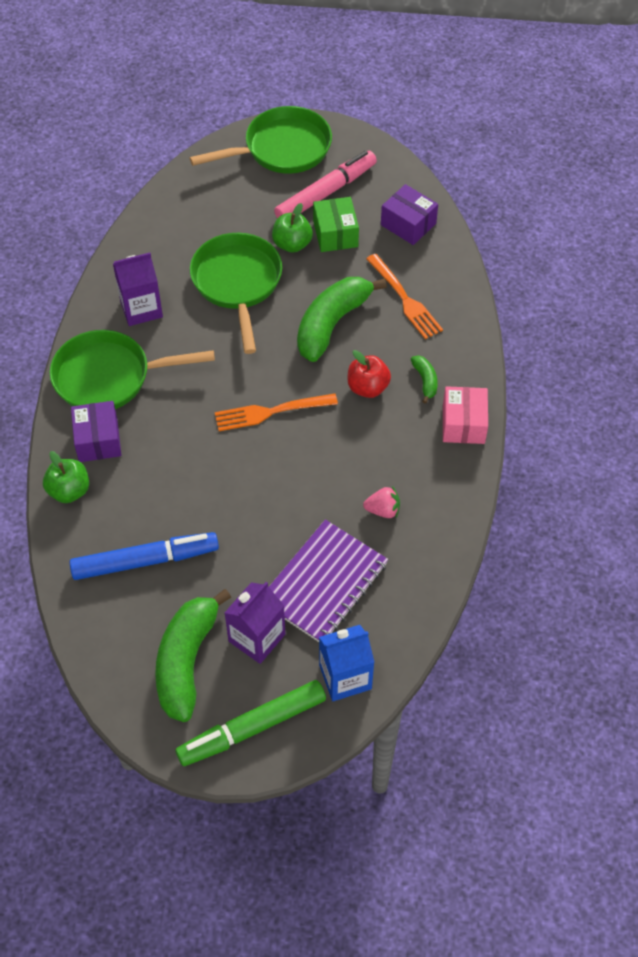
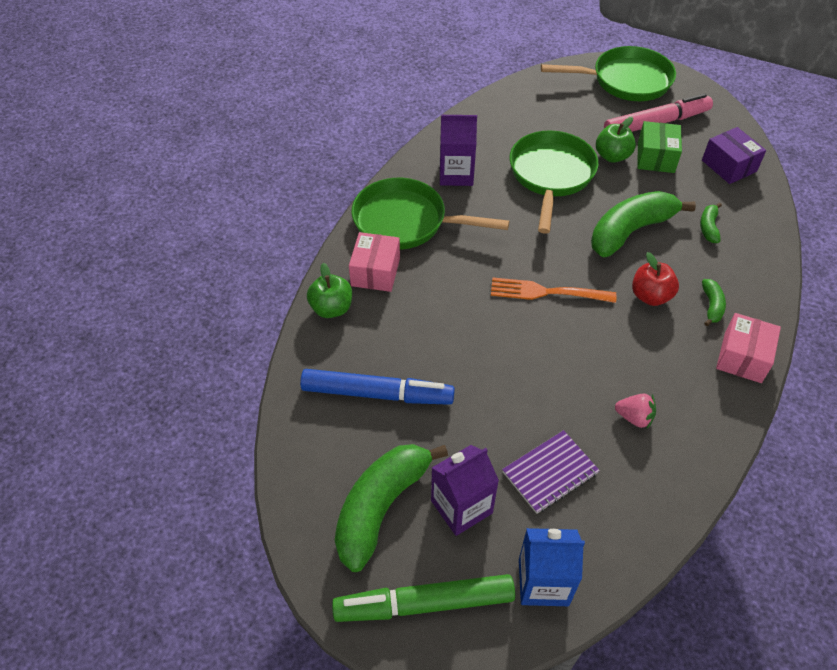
camera: 20 degrees right, 5 degrees down
purple box [71,401,121,462] -> pink box [349,232,400,292]
purple notebook [269,520,388,642] -> purple notebook [502,430,600,514], size x0.65
orange fork [366,254,443,339] -> green banana [700,203,722,243]

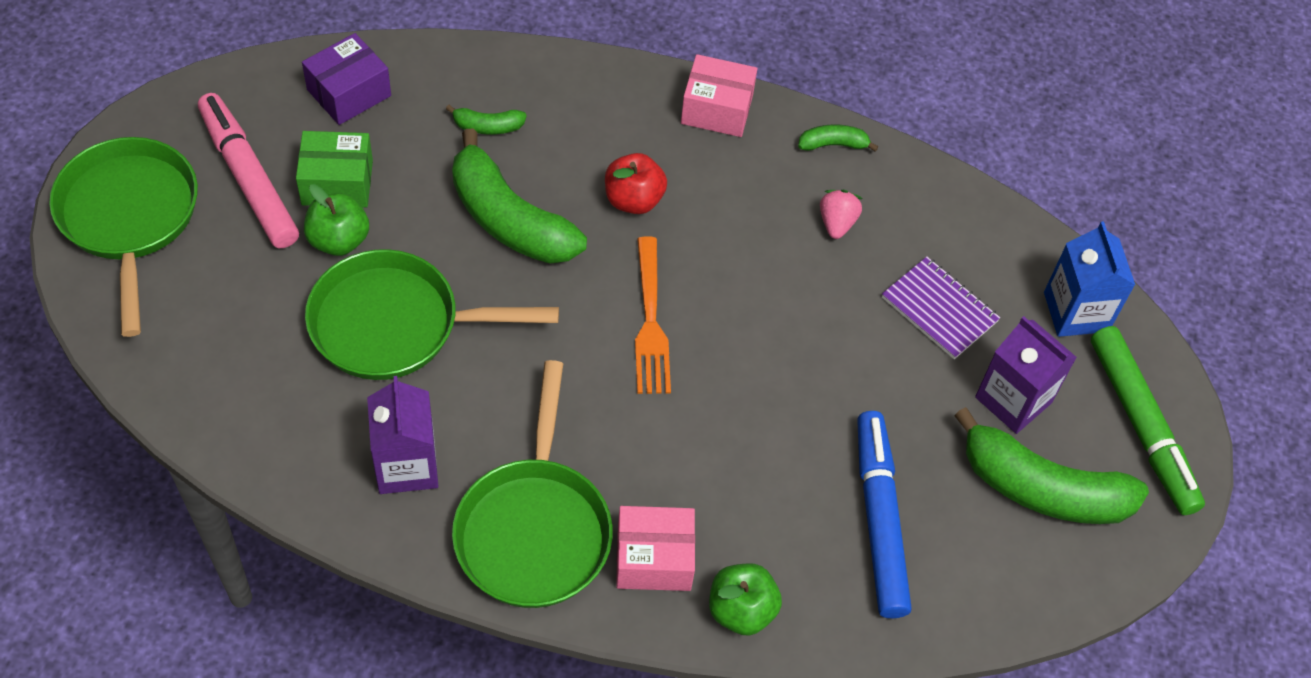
camera: 105 degrees left, 5 degrees up
green banana [702,279,726,326] -> green banana moved to [798,124,878,152]

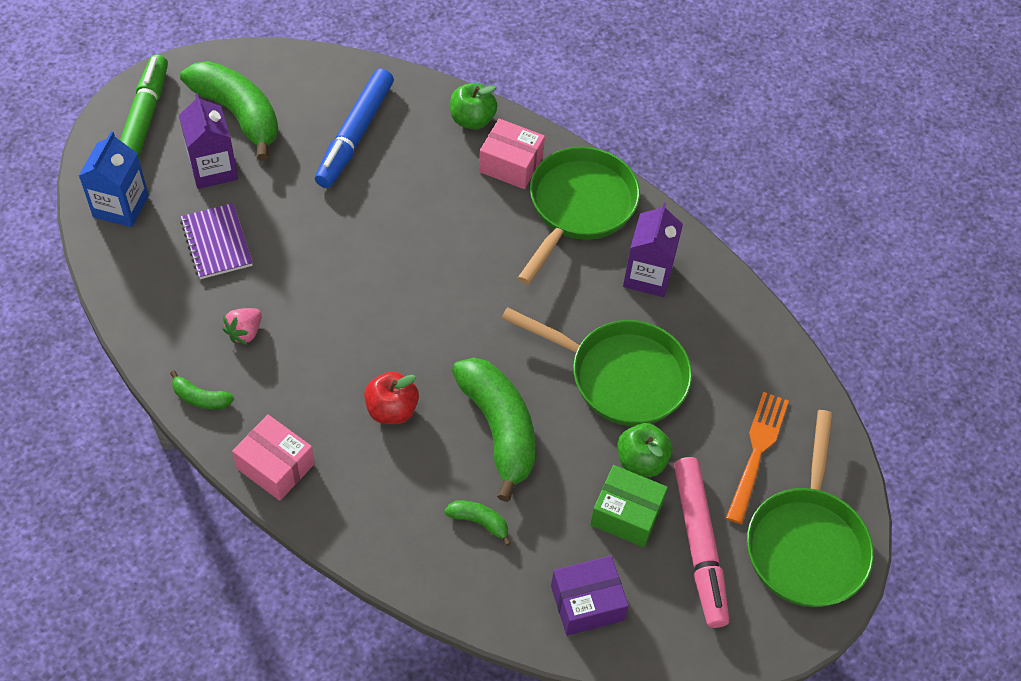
camera: 155 degrees left, 0 degrees up
orange fork [635,236,671,394] -> orange fork moved to [726,392,789,524]

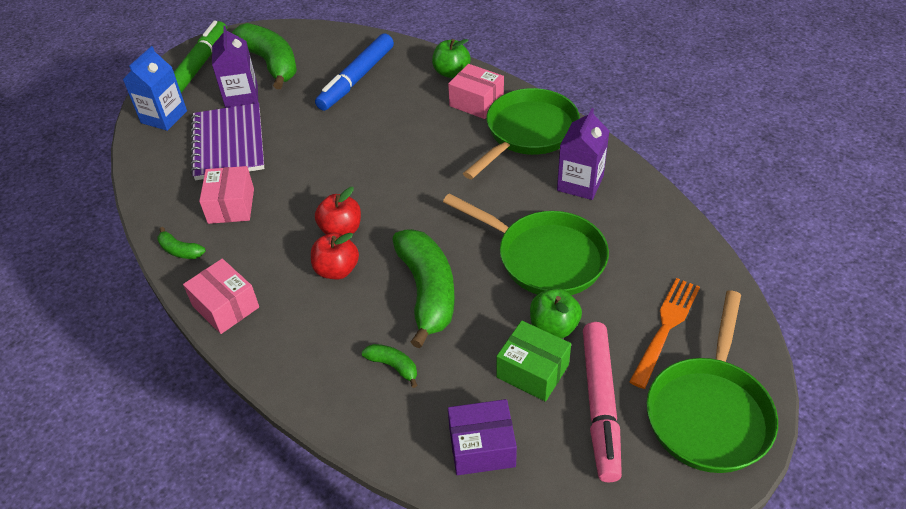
camera: 15 degrees right, 10 degrees down
purple notebook [180,203,253,279] -> purple notebook [190,103,264,180], size x1.54
pink strawberry [222,308,262,345] -> pink box [199,166,254,224]
none -> red apple [315,187,361,235]

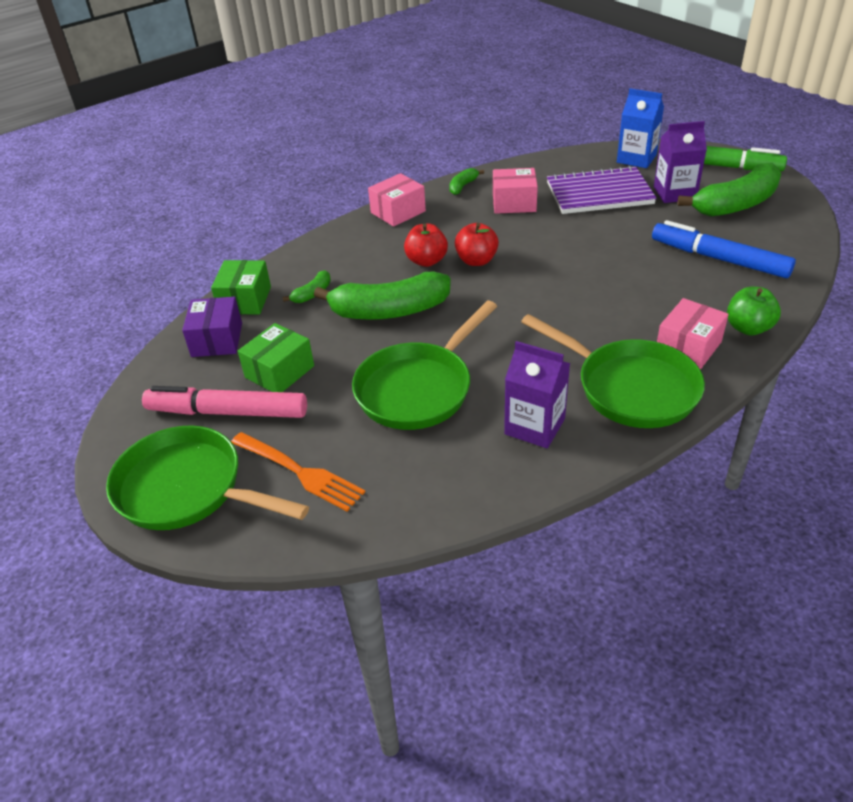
camera: 95 degrees right, 5 degrees down
green apple [530,288,582,338] -> none
none -> green box [211,260,271,315]

